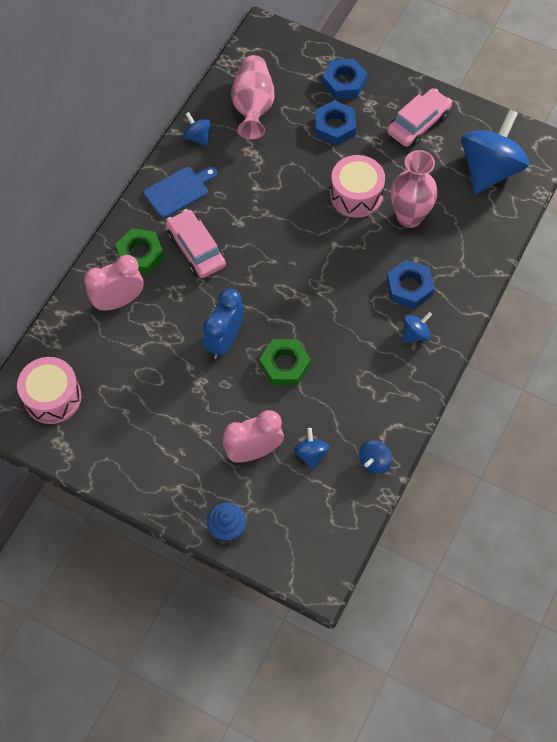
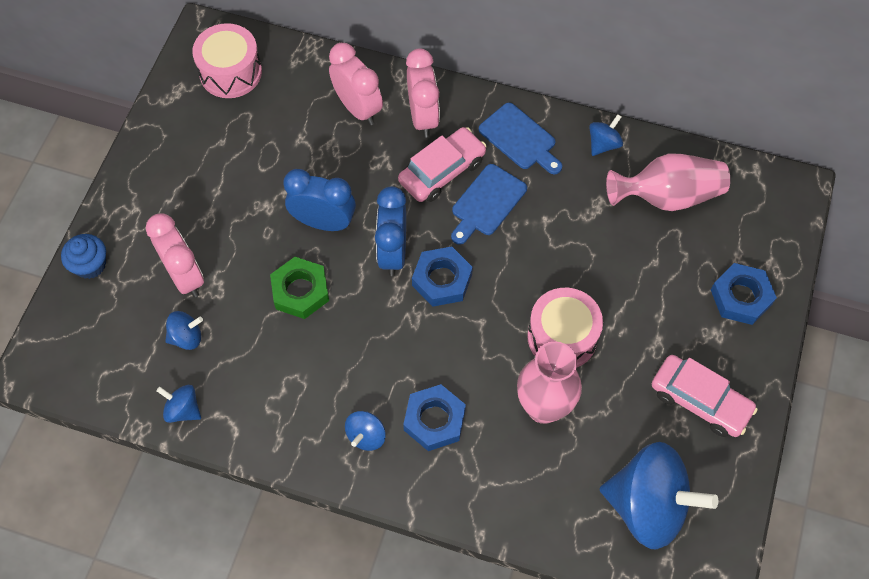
camera: 80 degrees right, 0 degrees up
green nut [115,228,164,274] -> pink clock [406,48,440,138]
blue nut [315,100,356,145] -> blue nut moved to [412,247,473,307]
blue spinning top [402,312,432,343] -> blue spinning top turned 75 degrees clockwise [345,411,386,451]
none -> blue clock [375,186,406,276]
none -> blue cutting board [451,164,527,245]

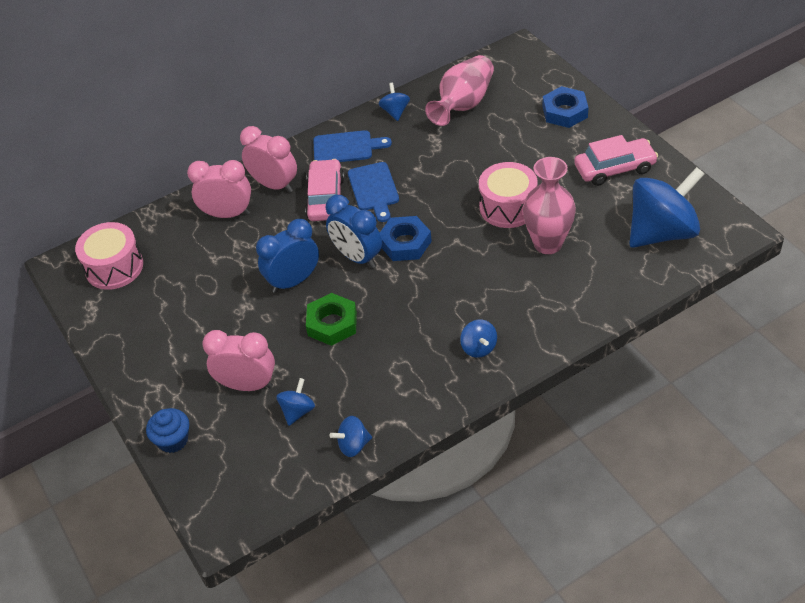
camera: 45 degrees left, 15 degrees down
blue nut [403,384,466,451] -> none

